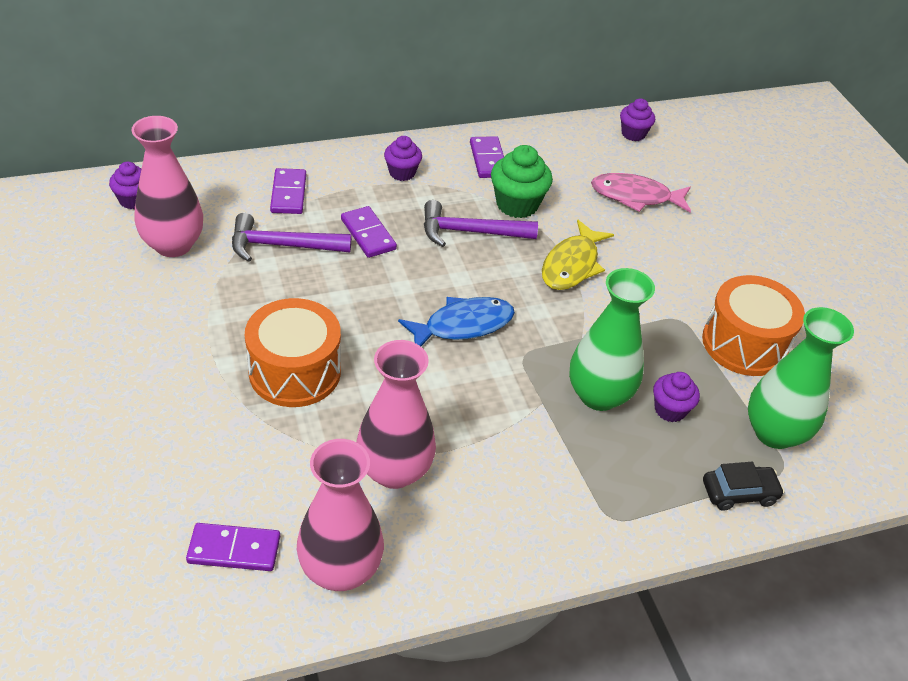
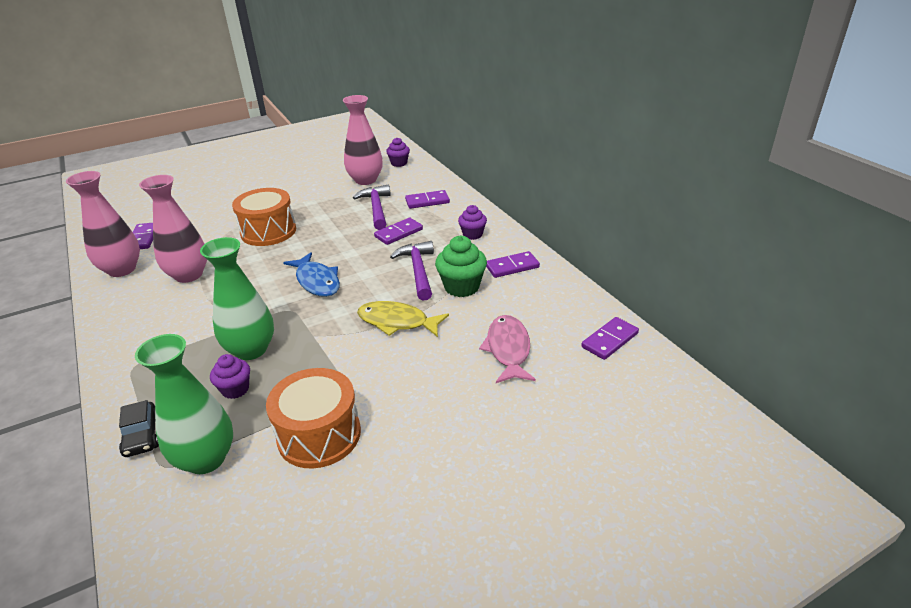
camera: 85 degrees right, 10 degrees down
purple cupcake [620,98,655,141] -> purple domino [581,317,639,360]

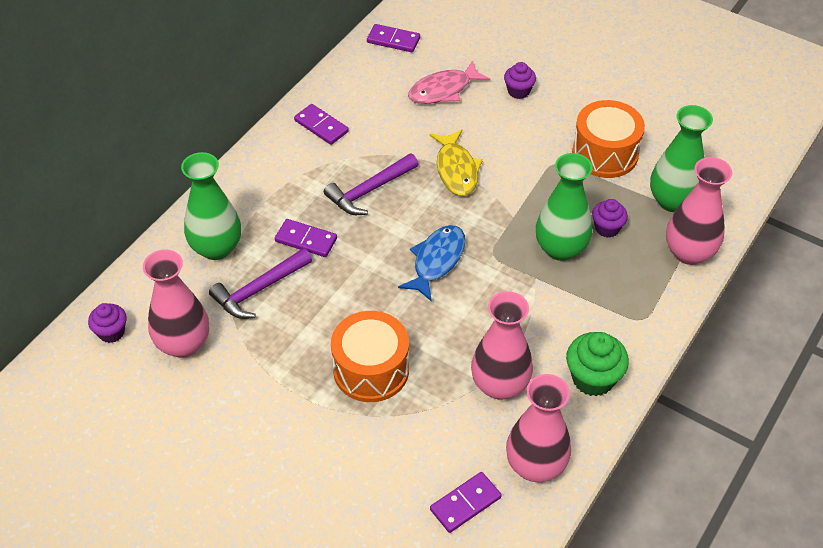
camera: 120 degrees left, 15 degrees up
black car [119,400,159,457] -> pink vase [666,157,732,265]
purple domino [405,190,450,209] -> green vase [181,152,241,260]
green cupcake [435,236,487,297] -> green cupcake moved to [566,332,629,396]
purple cupcake [458,205,487,240] -> purple cupcake moved to [504,62,536,99]

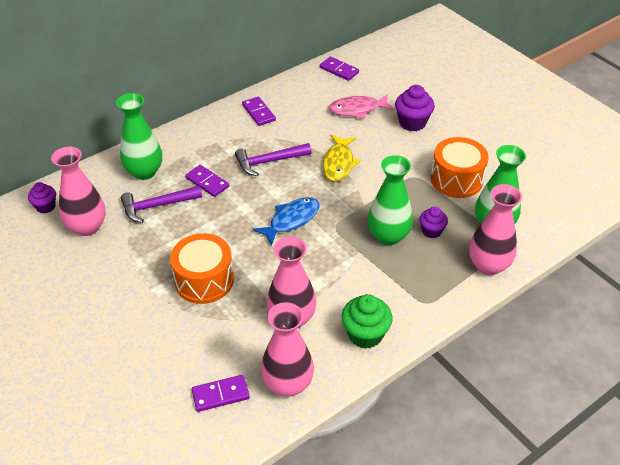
camera: 20 degrees right, 5 degrees down
purple cupcake [504,62,536,99] -> purple cupcake [395,85,435,131], size x1.58

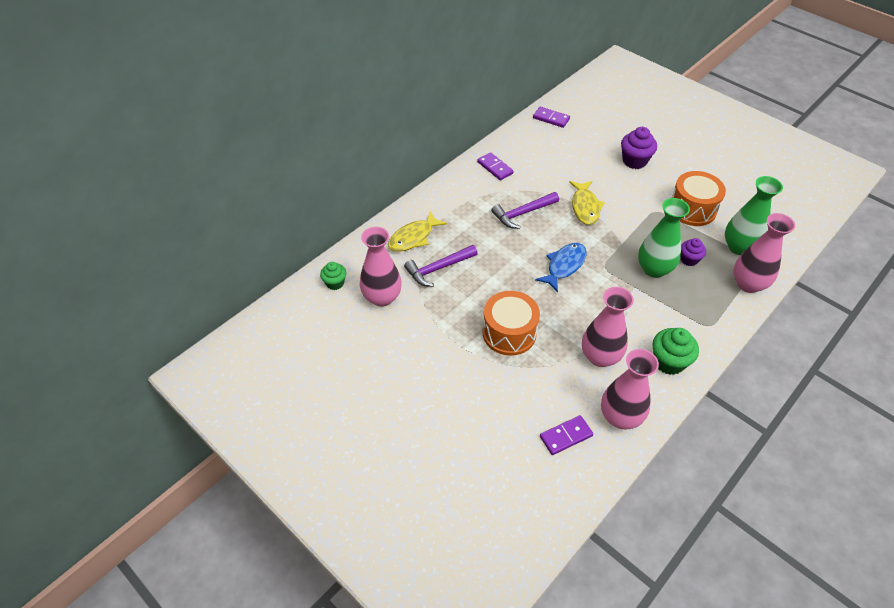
camera: 10 degrees left, 5 degrees up
purple cupcake [28,182,56,213] -> green cupcake [320,262,346,290]
green vase [116,93,162,180] -> yellow fish [388,211,447,252]
purple domino [185,165,229,197] -> none
pink fish [328,94,394,119] -> none

